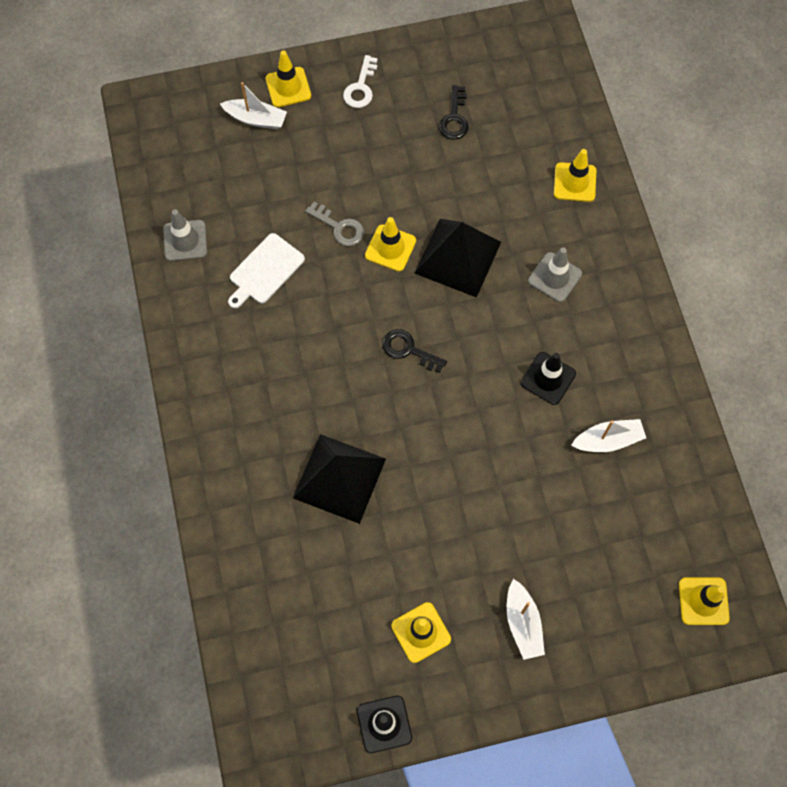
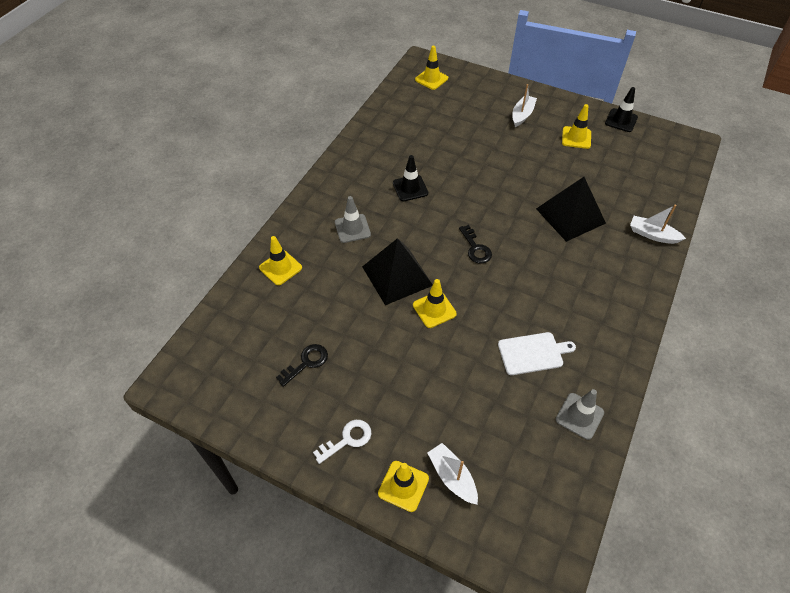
camera: 140 degrees left, 15 degrees down
grey key [305,202,364,246] -> none
white boat [571,419,646,452] -> white boat moved to [630,205,686,244]

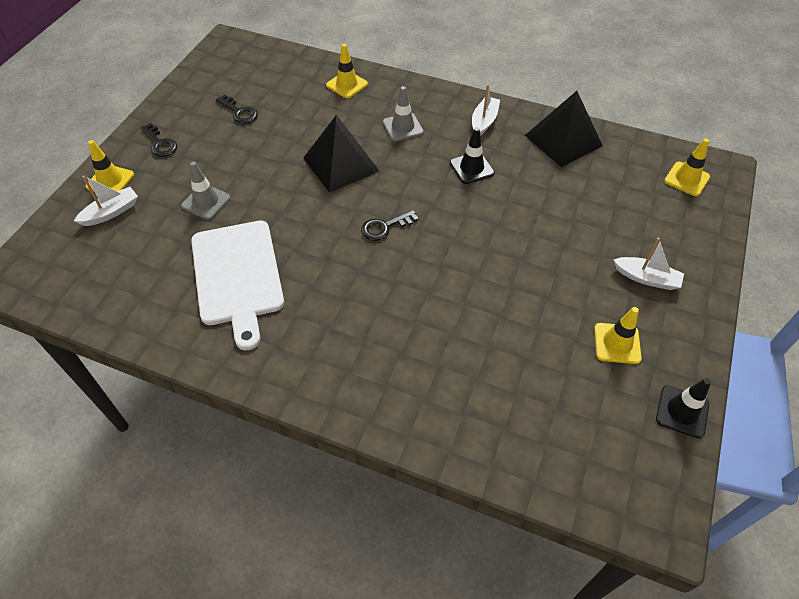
camera: 85 degrees right, 0 degrees up
white key [313,420,372,464] -> black key [140,123,177,157]
yellow traffic cone [413,279,457,328] -> none
white cutting board [498,332,576,375] -> white cutting board [191,221,284,350], size x1.80
black pyramid [536,177,606,242] -> black pyramid moved to [525,91,603,167]
grey traffic cone [556,389,604,440] -> grey traffic cone moved to [181,162,231,220]
white boat [630,205,686,244] -> white boat moved to [472,84,500,136]

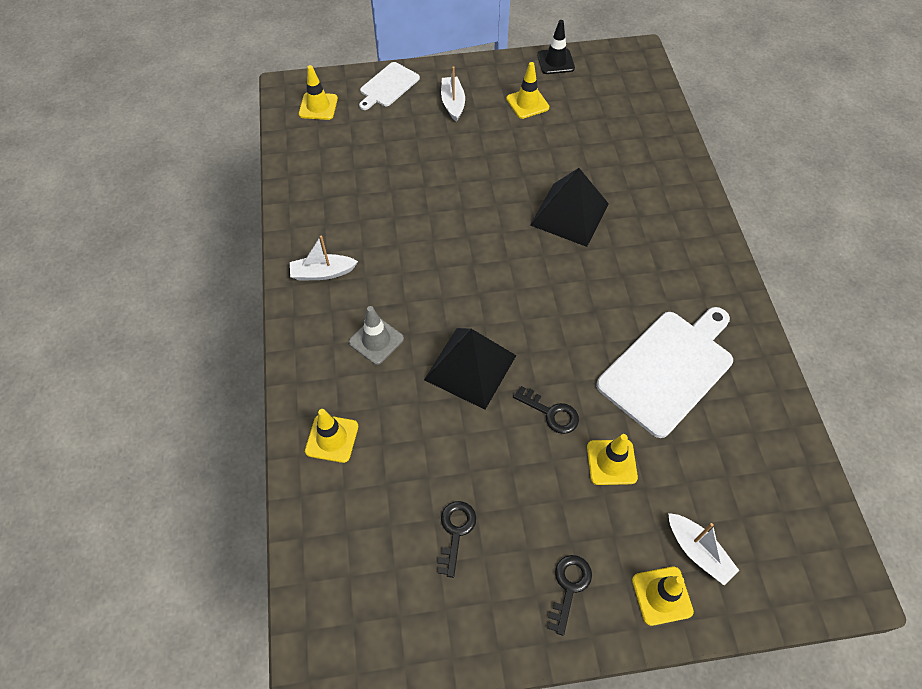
camera: 120 degrees left, 5 degrees up
white boat [74,176,138,226] -> white boat turned 150 degrees counterclockwise [668,513,739,585]
grey traffic cone [181,162,231,220] -> yellow traffic cone [587,434,638,485]
black key [361,210,419,241] -> black key moved to [513,386,579,434]
black traffic cone [450,127,494,184] -> none
black pyramid [525,91,603,167] -> black pyramid moved to [530,168,609,247]
none -> white cutting board [359,62,420,110]

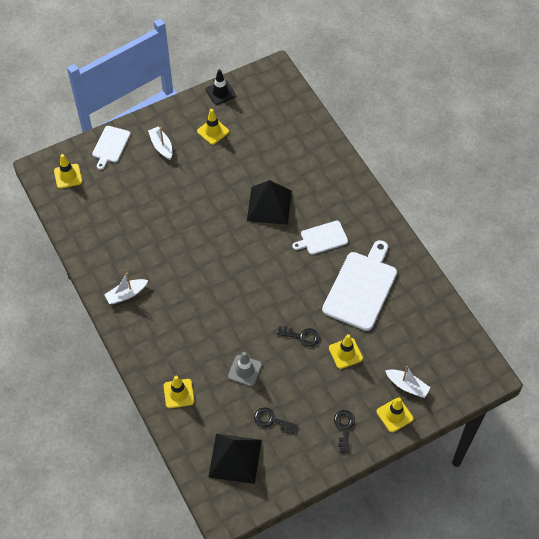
camera: 20 degrees left, 0 degrees up
grey traffic cone [349,306,404,365] -> grey traffic cone moved to [228,352,262,386]
black pyramid [424,328,517,410] -> black pyramid moved to [208,434,262,484]
black key [438,501,476,578] -> black key turned 60 degrees counterclockwise [254,408,298,434]
none -> white cutting board [292,221,348,255]

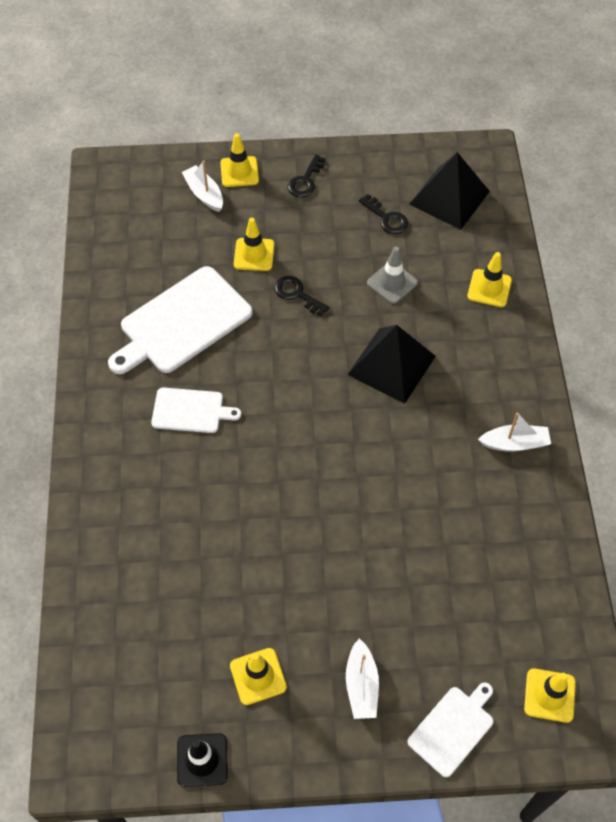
camera: 155 degrees left, 0 degrees up
black pyramid [247,180,292,225] -> black pyramid moved to [347,325,436,404]

